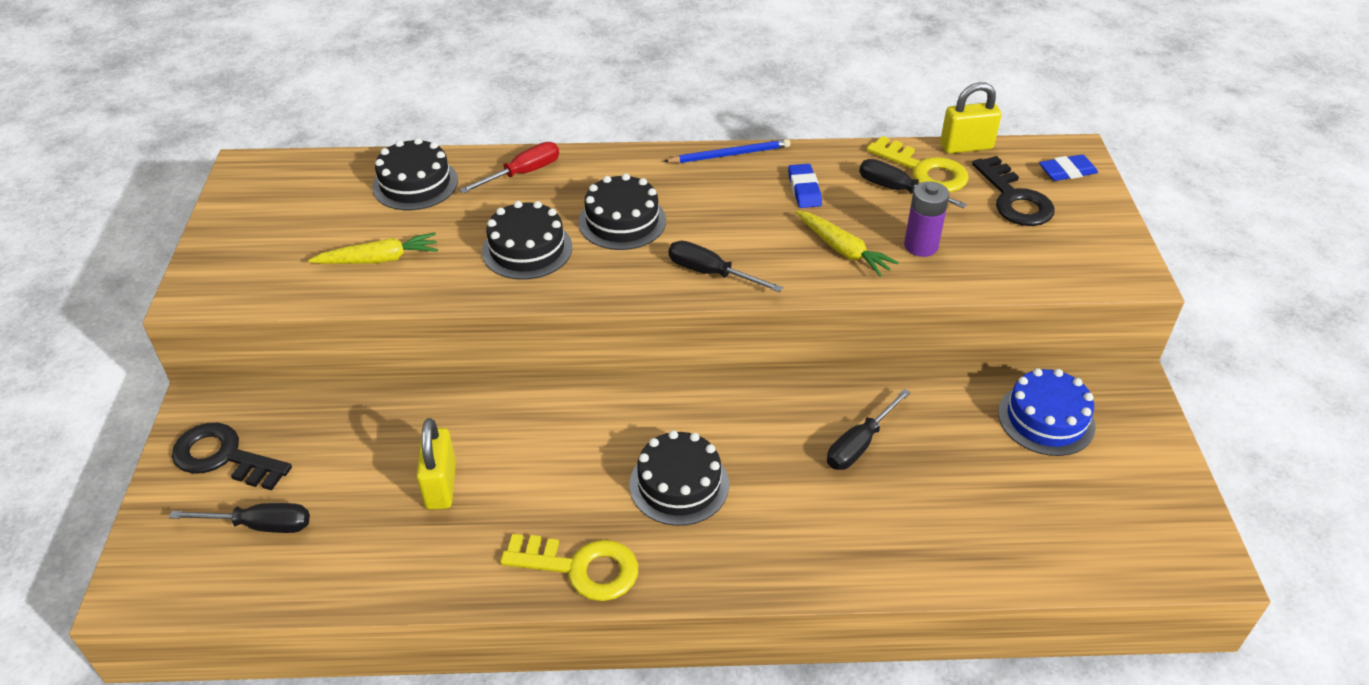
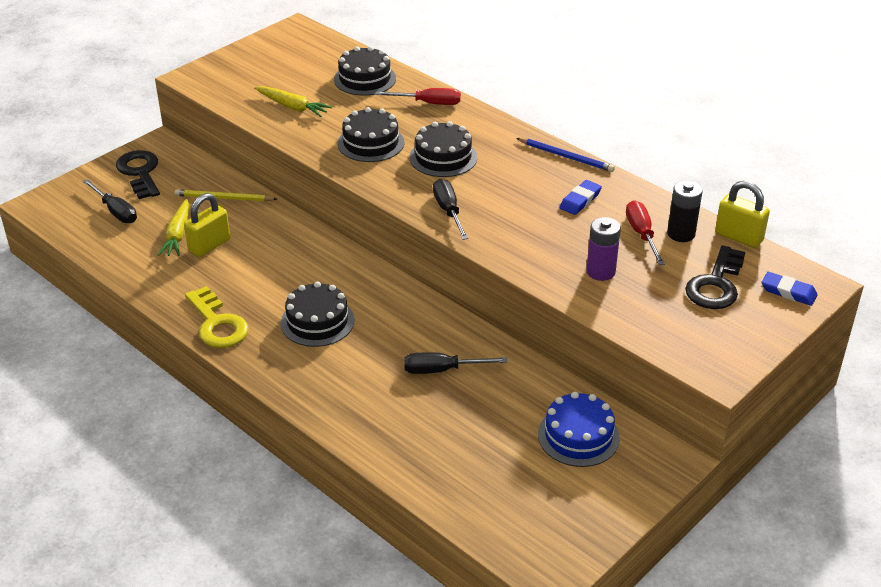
camera: 45 degrees right, 5 degrees down
yellow carrot [795,210,899,277] -> yellow carrot moved to [158,199,190,256]
black screwdriver [859,159,967,208] -> red screwdriver [626,200,665,265]
yellow key [867,136,969,192] -> black battery [667,181,703,242]
none -> yellow pencil [174,189,277,201]

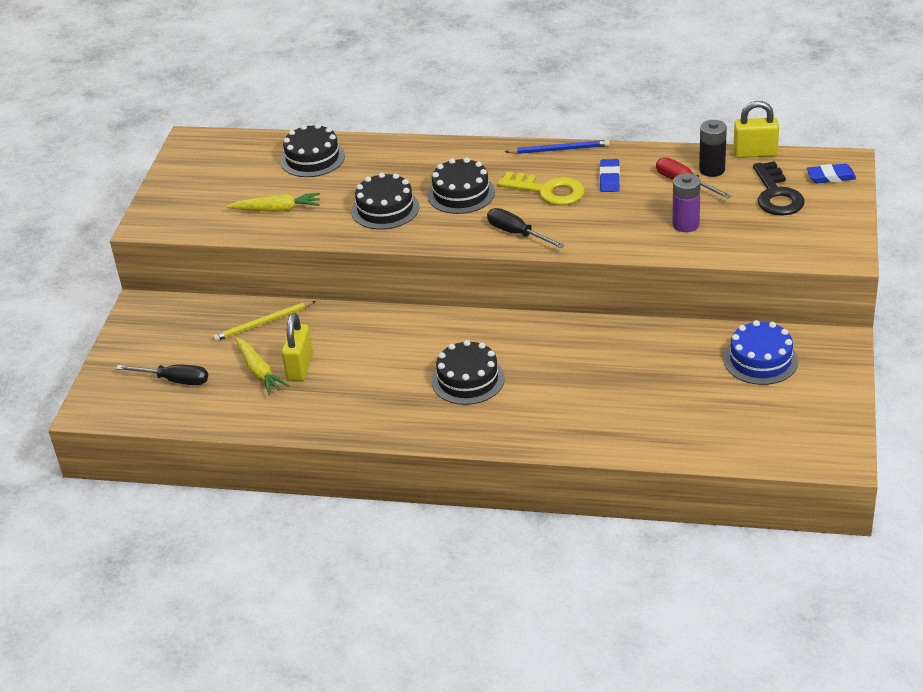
camera: 30 degrees left, 0 degrees up
black key [116,150,160,199] -> none
yellow key [185,286,249,348] -> yellow key moved to [498,172,585,205]
red screwdriver [375,88,461,105] -> none
black screwdriver [404,352,508,374] -> none

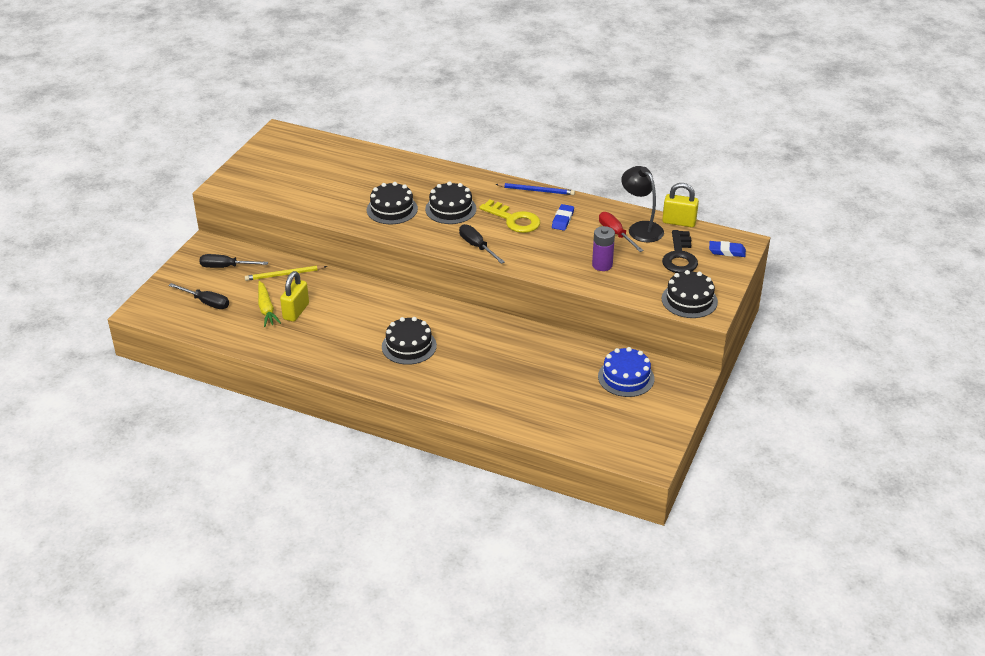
camera: 10 degrees right, 0 degrees up
yellow carrot [227,193,320,212] -> none
black cake [280,124,345,177] -> black cake moved to [662,270,718,318]
black battery [699,120,727,177] -> black lamp [621,166,664,242]
none -> black screwdriver [199,254,268,268]

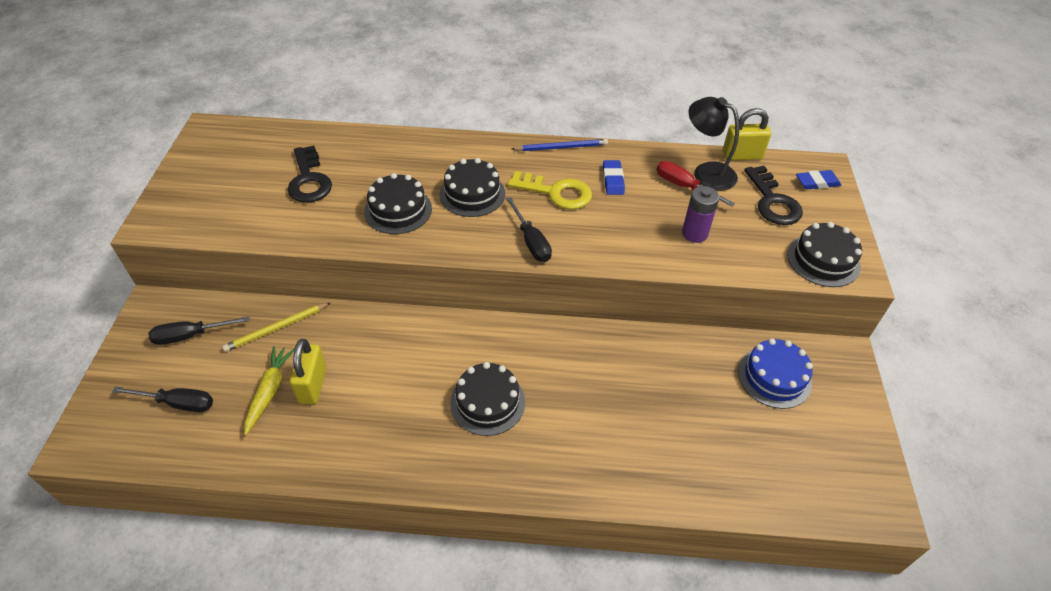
camera: 20 degrees left, 10 degrees up
yellow carrot [258,281,281,327] -> yellow carrot turned 135 degrees counterclockwise [244,346,295,436]
black screwdriver [459,224,505,264] -> black screwdriver turned 150 degrees counterclockwise [506,197,552,262]
none -> black key [287,146,332,203]

